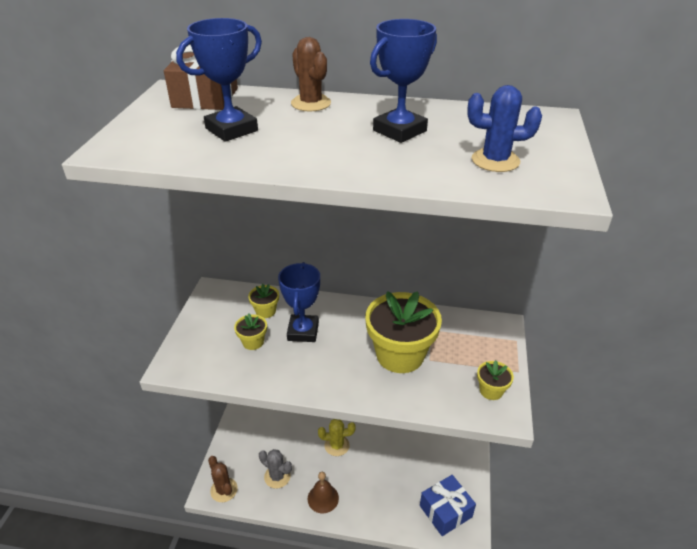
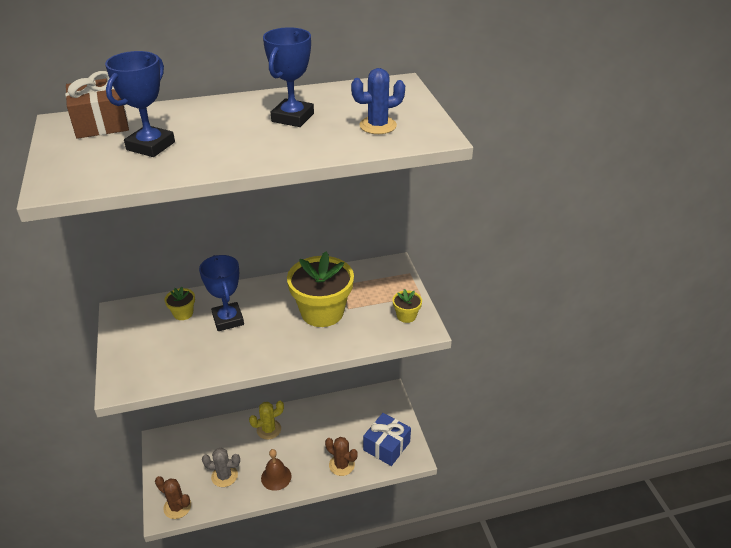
camera: 25 degrees left, 0 degrees up
yellow flower pot [234,314,267,350] -> none
brown cactus [291,37,331,111] -> brown cactus moved to [325,437,358,476]

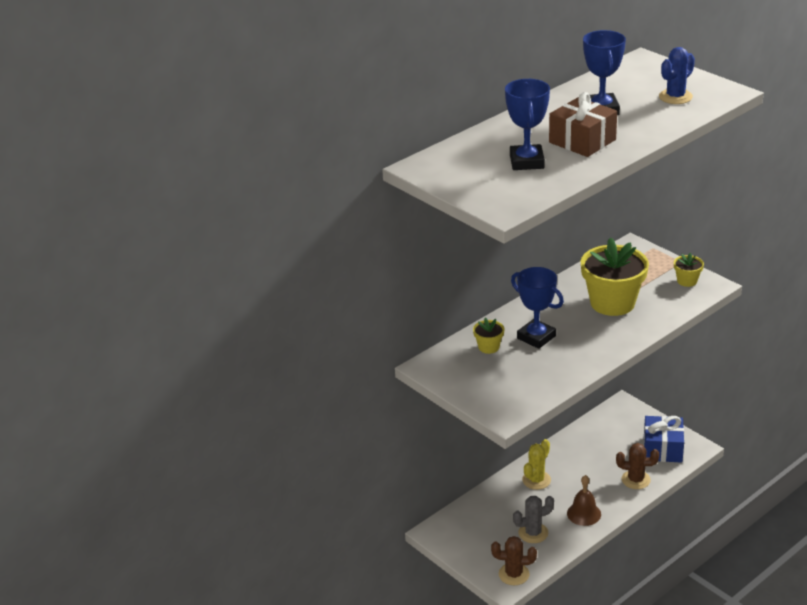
camera: 25 degrees left, 5 degrees down
brown gift [65,71,129,139] -> brown gift moved to [549,92,617,157]

